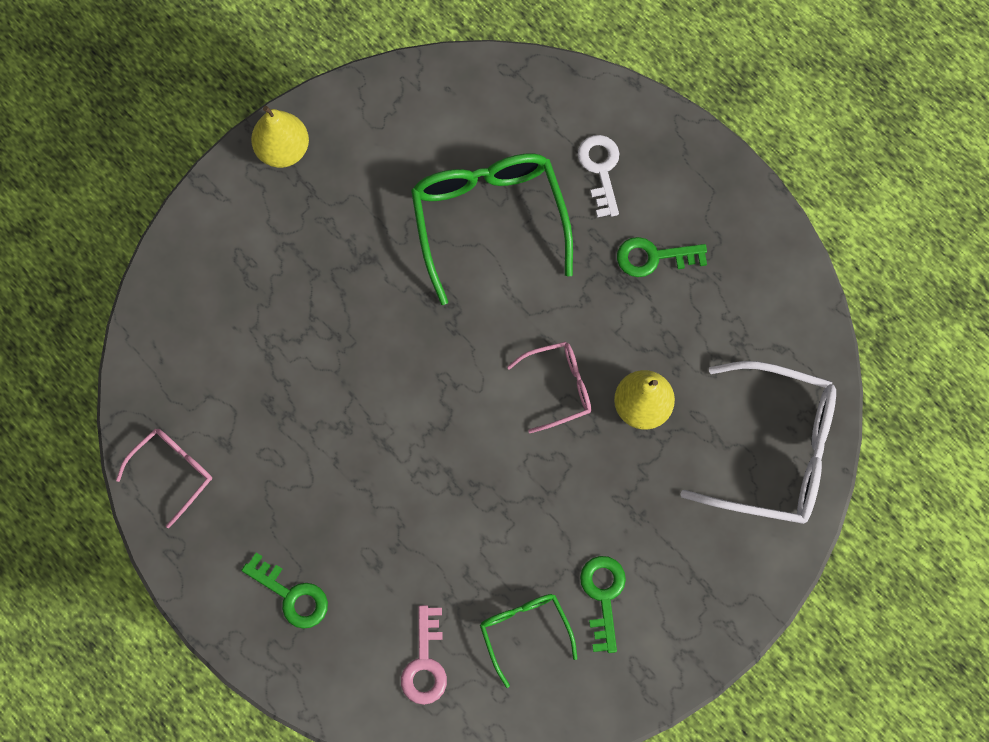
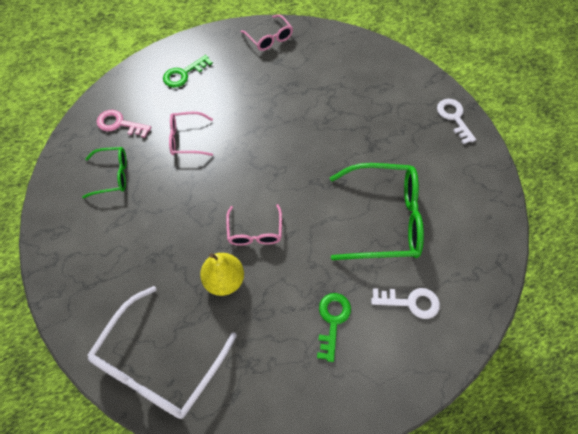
camera: 105 degrees right, 10 degrees down
yellow pear [251,106,309,168] -> white key [437,99,476,144]
green key [580,556,626,653] -> none
none -> pink glasses [169,112,213,156]

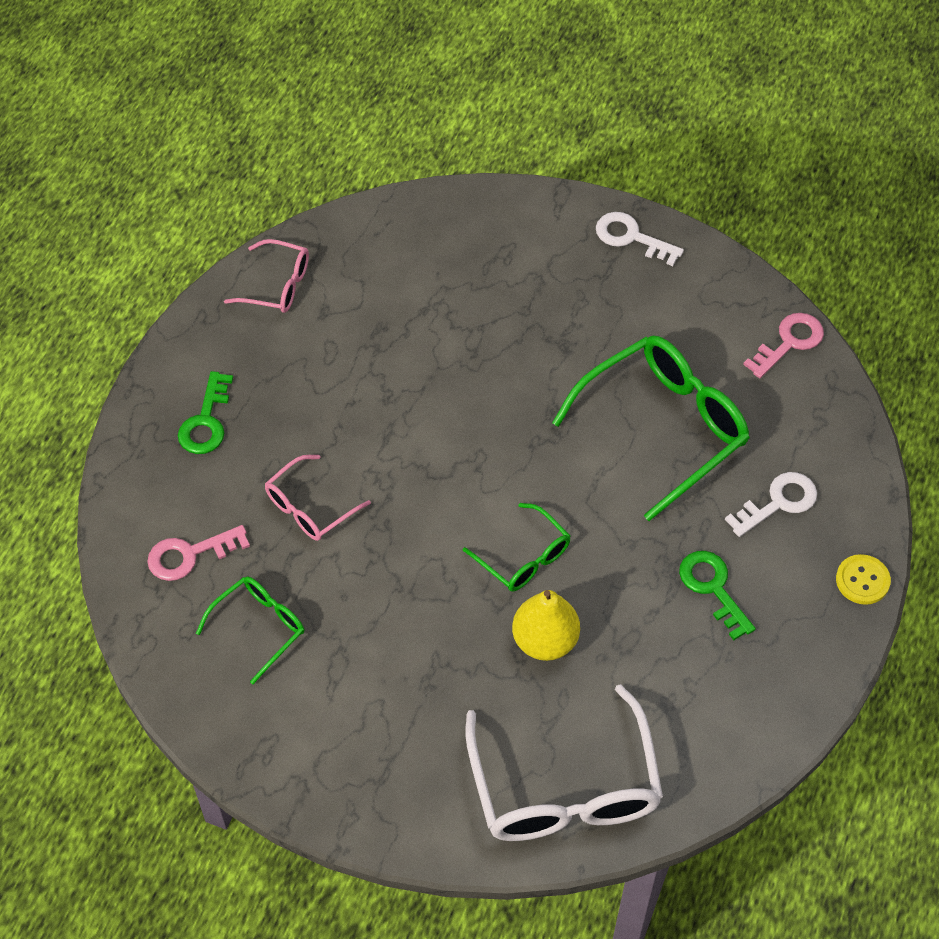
camera: 40 degrees left, 5 degrees down
pink glasses [226,204,282,246] -> green glasses [463,503,570,592]
none -> pink key [743,313,824,378]
none -> yellow button [836,554,891,605]

